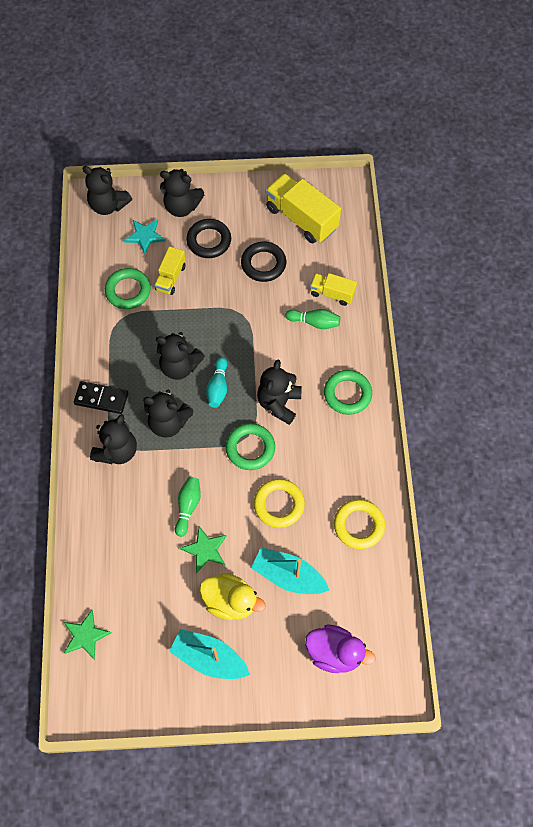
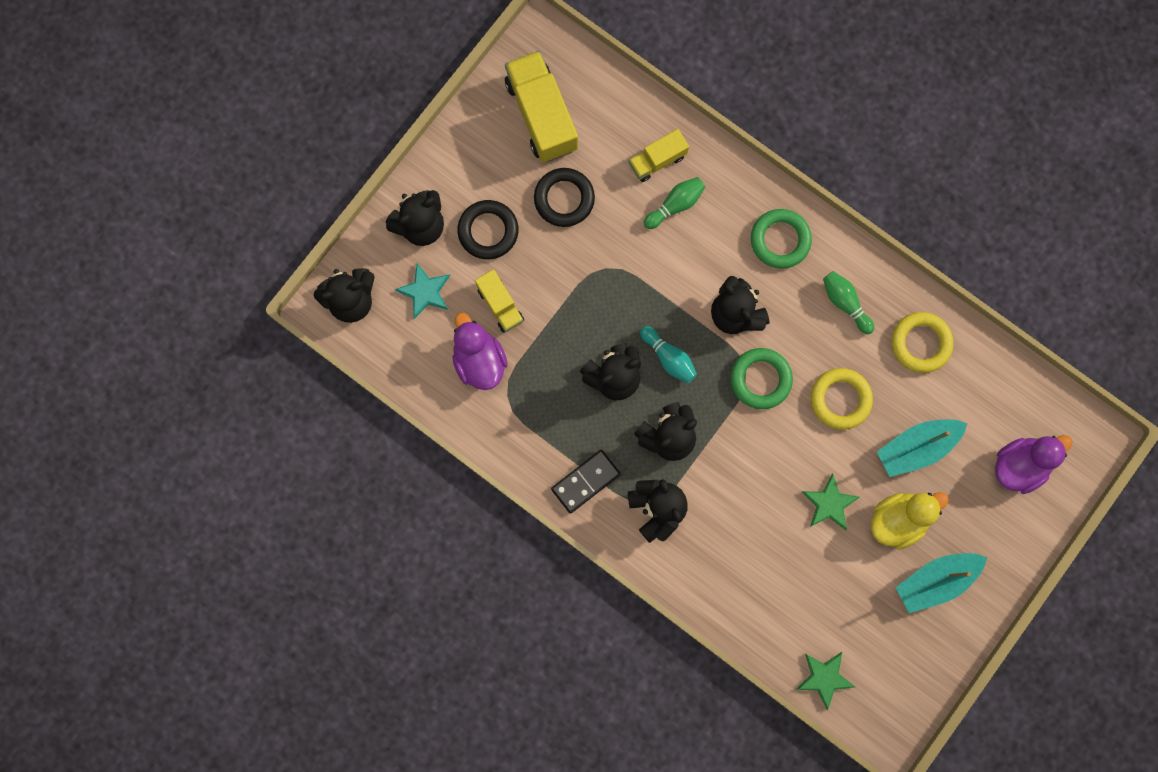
camera: 50 degrees left, 15 degrees up
green ring [105,268,151,309] -> purple duck [452,313,508,390]
green bowling pin [175,477,201,537] -> green bowling pin moved to [823,271,875,334]
yellow truck [266,173,341,244] -> yellow truck turned 75 degrees clockwise [505,51,578,163]

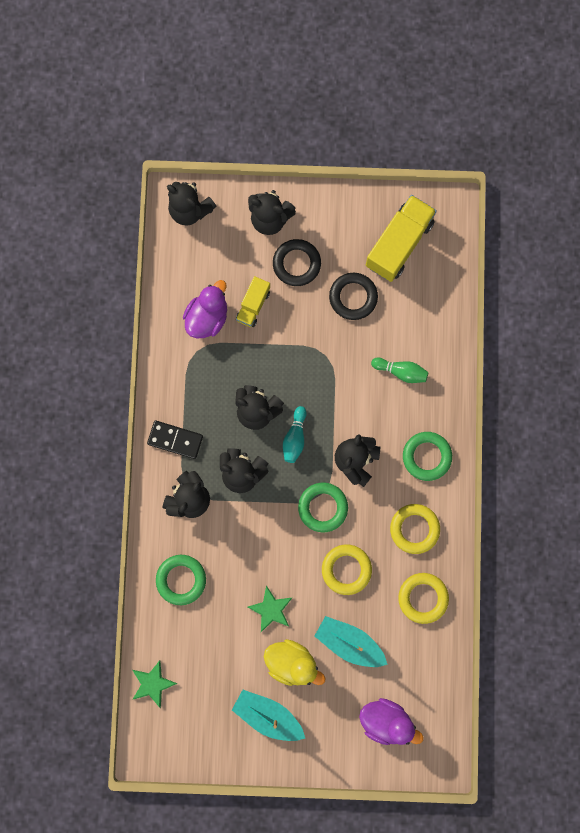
camera: 55 degrees right, 0 degrees up
turquoise star [395,263,450,319] -> none
yellow truck [628,129,689,182] -> none
green bowling pin [823,271,875,334] -> yellow ring [390,504,440,554]
none -> green ring [156,555,206,605]

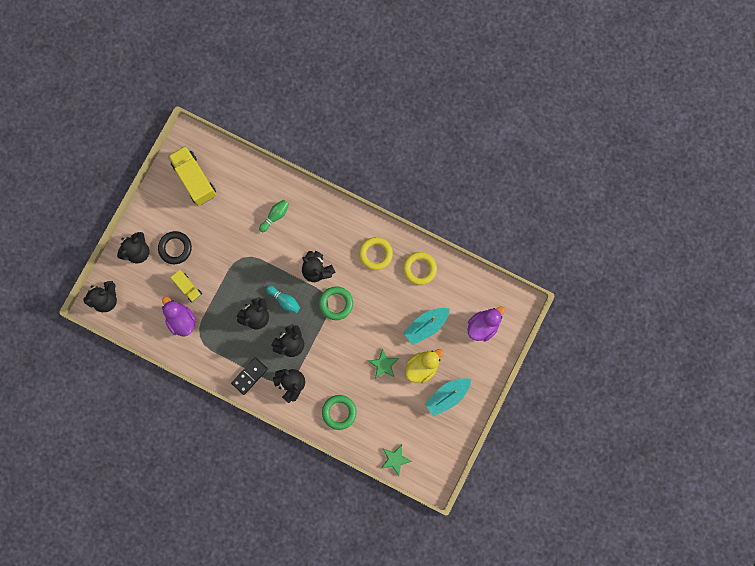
camera: 65 degrees left, 0 degrees up
yellow ring [322,544,372,595] -> none
black ring [329,273,378,320] -> none
green ring [403,432,452,481] -> none

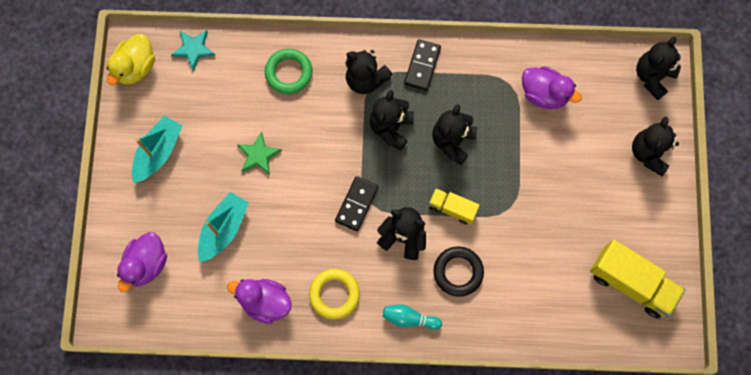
camera: 155 degrees right, 5 degrees down
black ring [158,231,192,264] -> black ring moved to [434,247,484,297]
yellow truck [170,270,202,303] -> yellow truck moved to [429,188,480,224]
green bowling pin [259,200,289,232] -> none
turquoise bowling pin [266,286,300,313] -> turquoise bowling pin moved to [383,304,442,330]
green ring [319,287,353,320] -> black domino [335,176,378,231]
green star [381,444,412,476] -> turquoise star [171,30,216,70]
yellow ring [403,252,437,285] -> purple duck [227,279,292,324]
yellow duck [405,349,444,383] -> yellow duck moved to [106,34,155,85]

